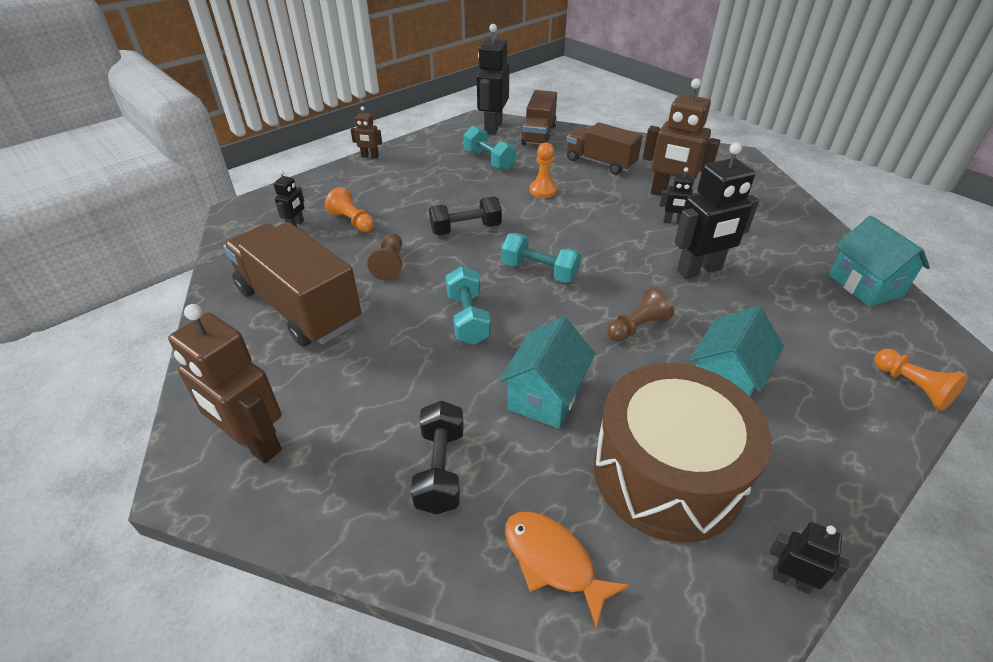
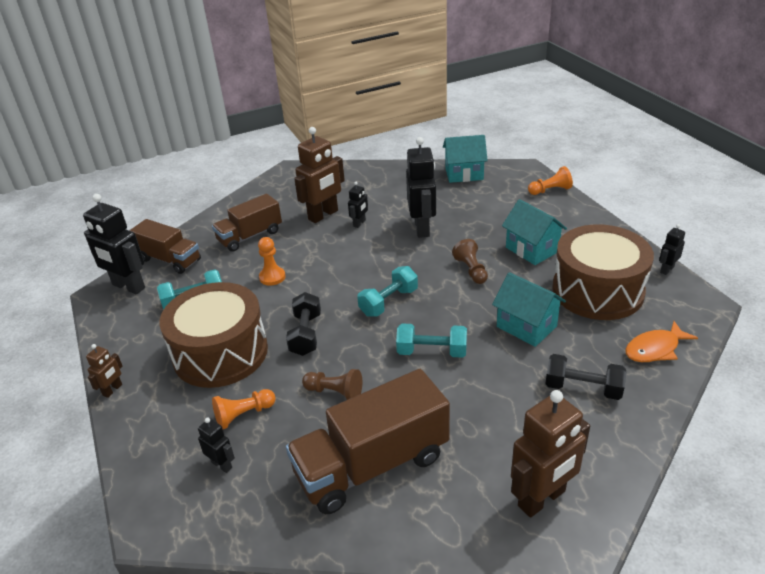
camera: 70 degrees left, 5 degrees down
none -> brown drum [159,282,268,388]

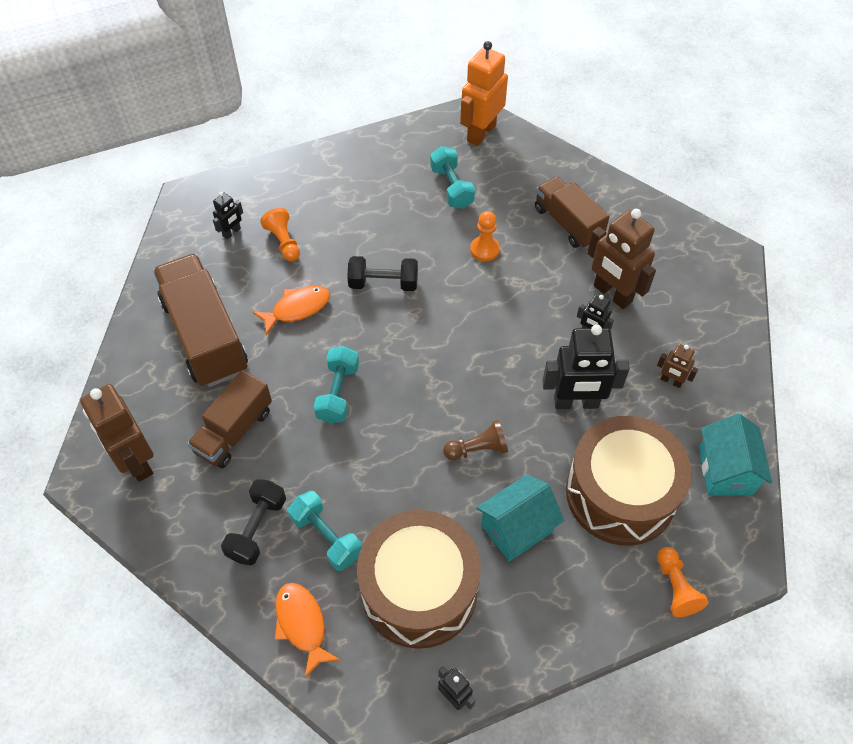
camera: 90 degrees right, 20 degrees up
black robot [83,194,145,294] -> orange robot [460,41,508,146]
brown robot [86,344,123,398] -> brown robot moved to [657,344,698,388]
brown truck [129,219,201,274] -> brown truck moved to [187,370,272,468]
brown drum [159,282,268,388] -> brown drum moved to [566,416,692,546]
brown pawn [302,369,362,400] -> orange fish [253,286,330,335]
turquoise dumbbell [357,266,418,317] -> turquoise dumbbell moved to [288,491,362,571]
turquoise house [492,272,566,347] -> none

